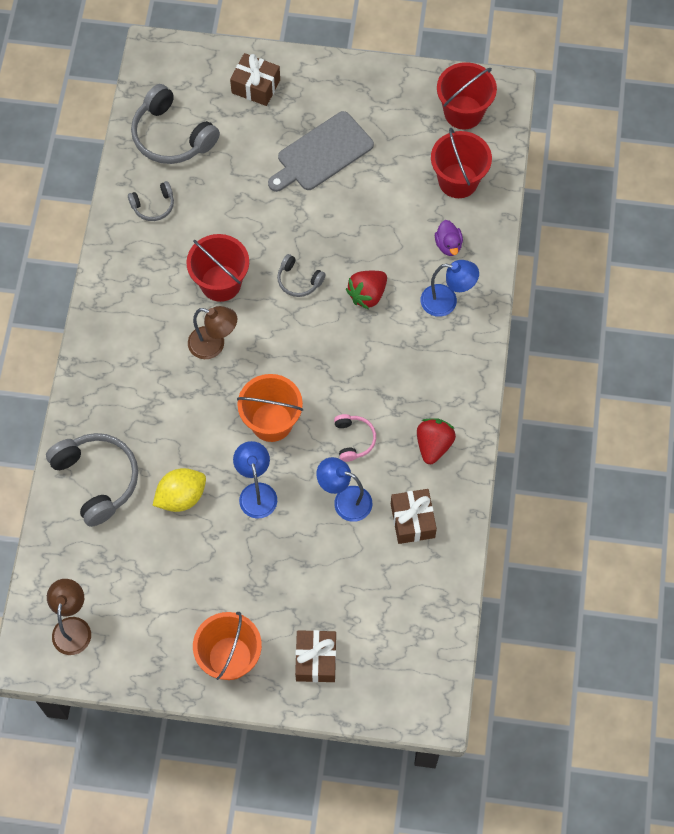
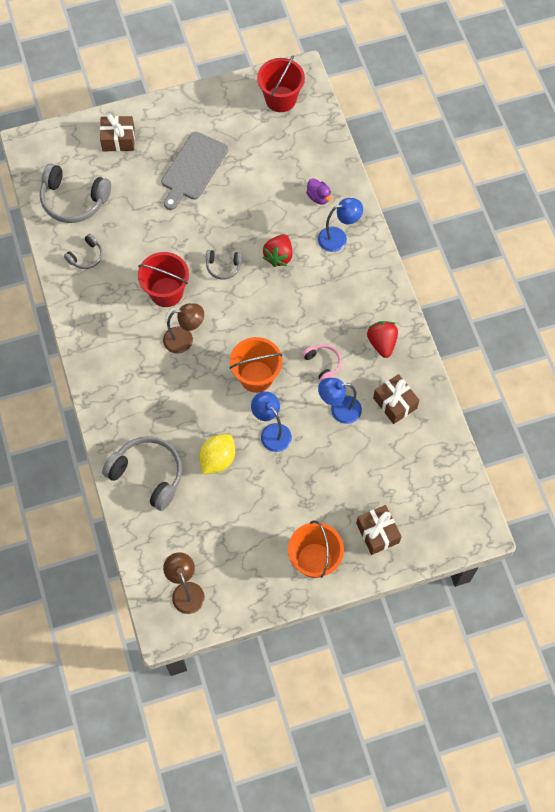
camera: 25 degrees left, 0 degrees up
red bucket [431,128,492,198] -> none

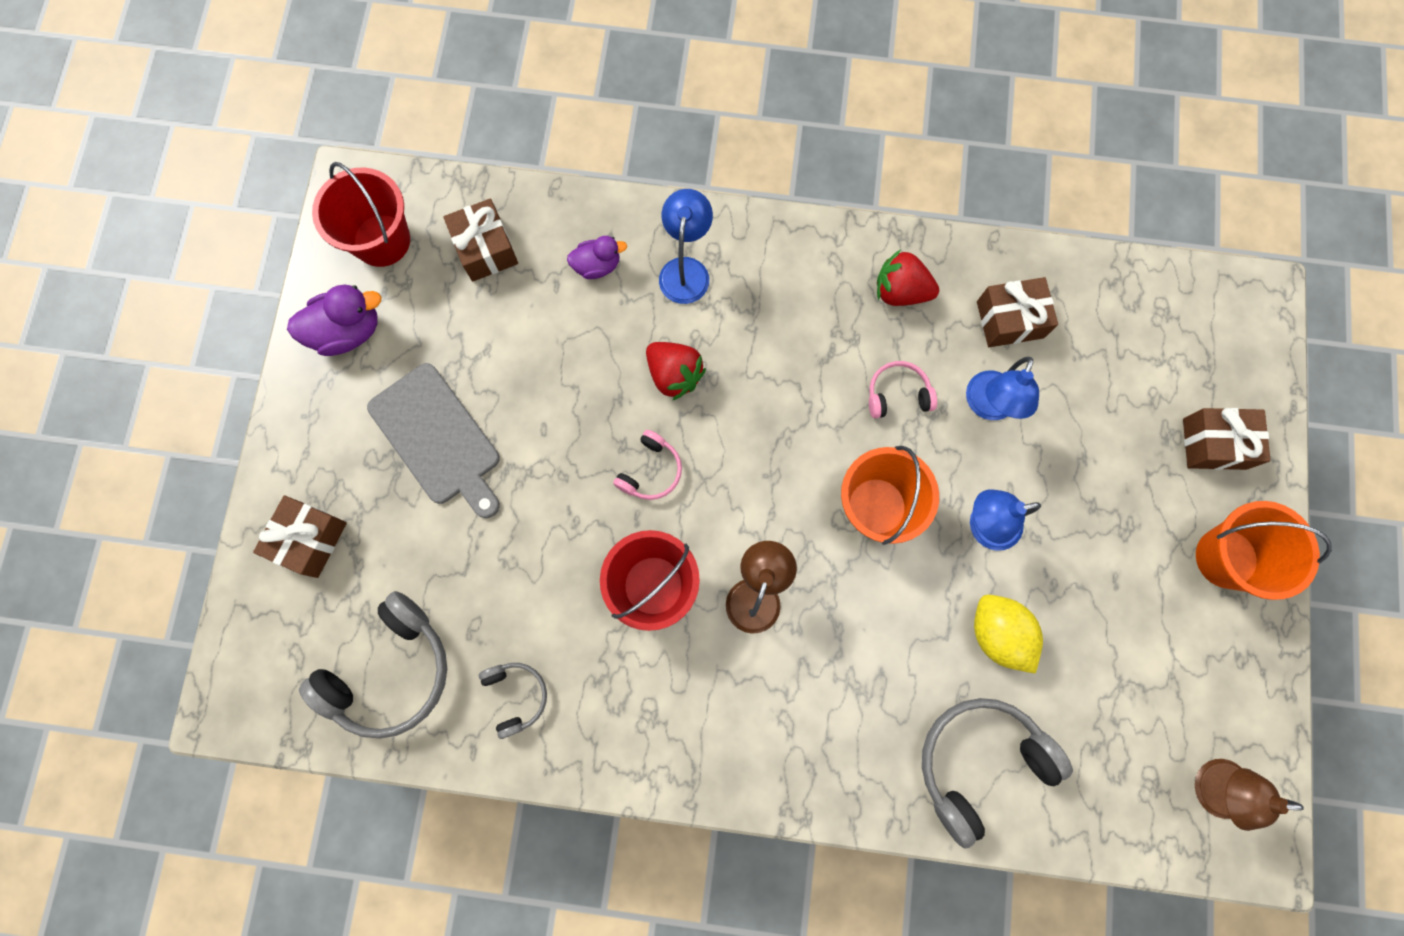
camera: 65 degrees left, 10 degrees up
grey headphones [206,250,242,280] -> pink headphones [613,430,682,500]
none -> purple duck [287,285,382,356]
none -> brown gift [443,199,518,282]

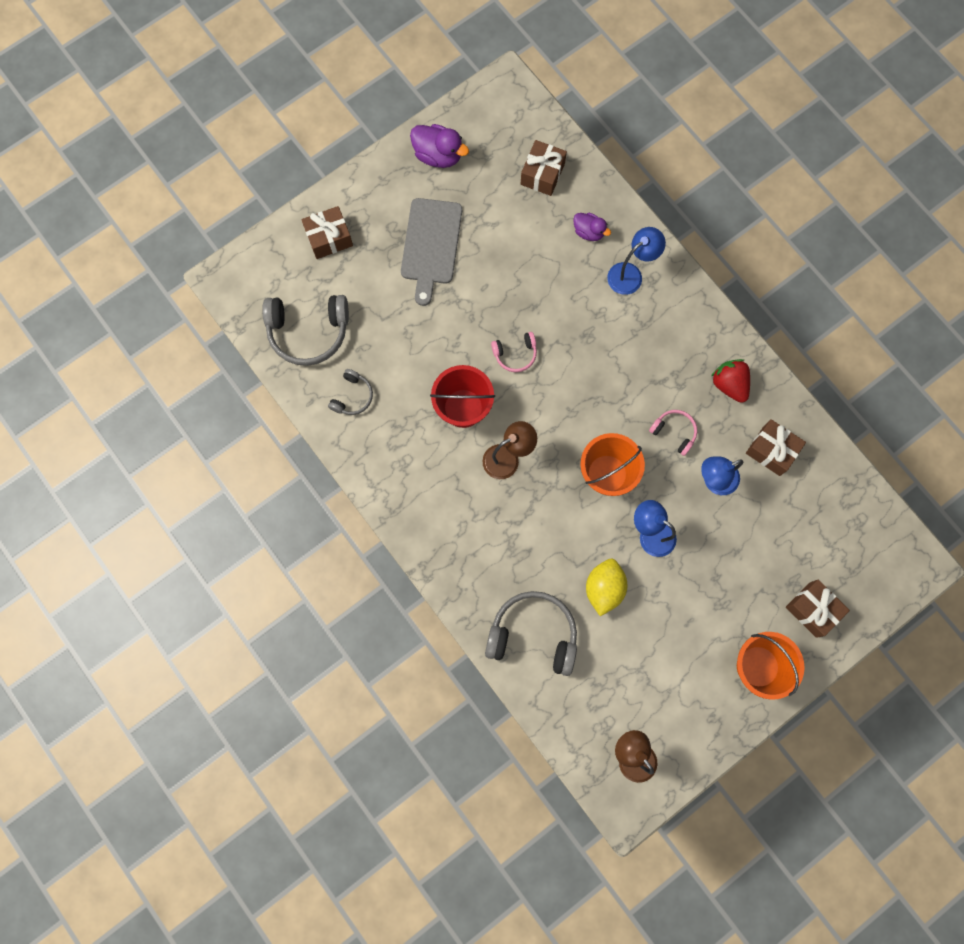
camera: 45 degrees right, 0 degrees up
red bucket [312,162,410,267] -> none
red strawberry [646,342,706,401] -> none

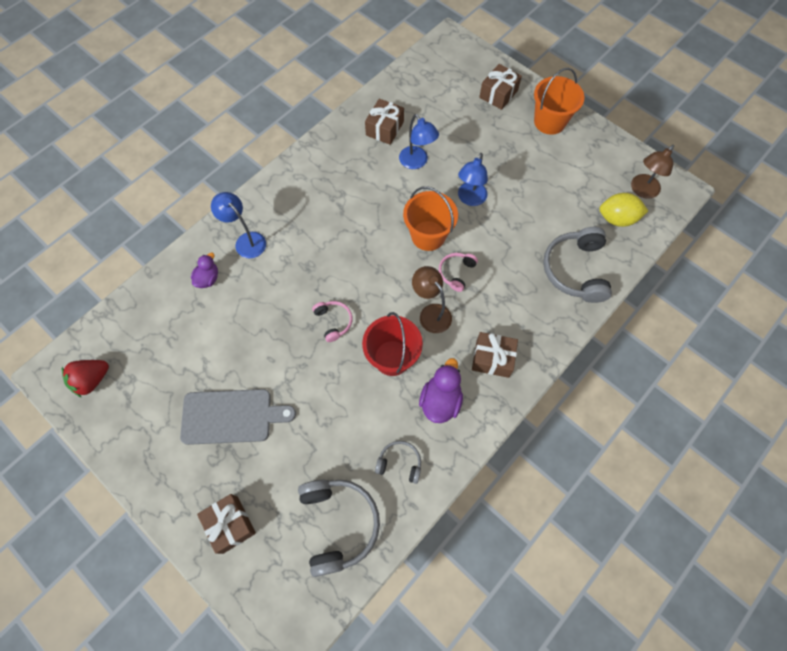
camera: 100 degrees left, 10 degrees down
purple duck [410,124,469,168] -> purple duck moved to [419,358,463,423]
brown gift [521,140,567,196] -> brown gift moved to [472,332,518,378]
yellow lemon [586,559,627,616] -> yellow lemon moved to [599,193,648,227]
pink headphones [649,410,697,456] -> pink headphones moved to [439,253,478,292]
red strawberry [711,359,750,403] -> red strawberry moved to [61,360,109,398]

